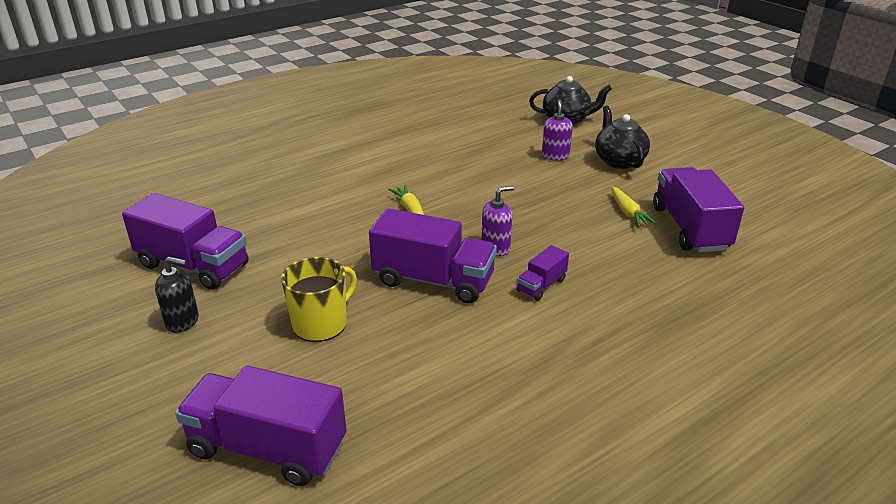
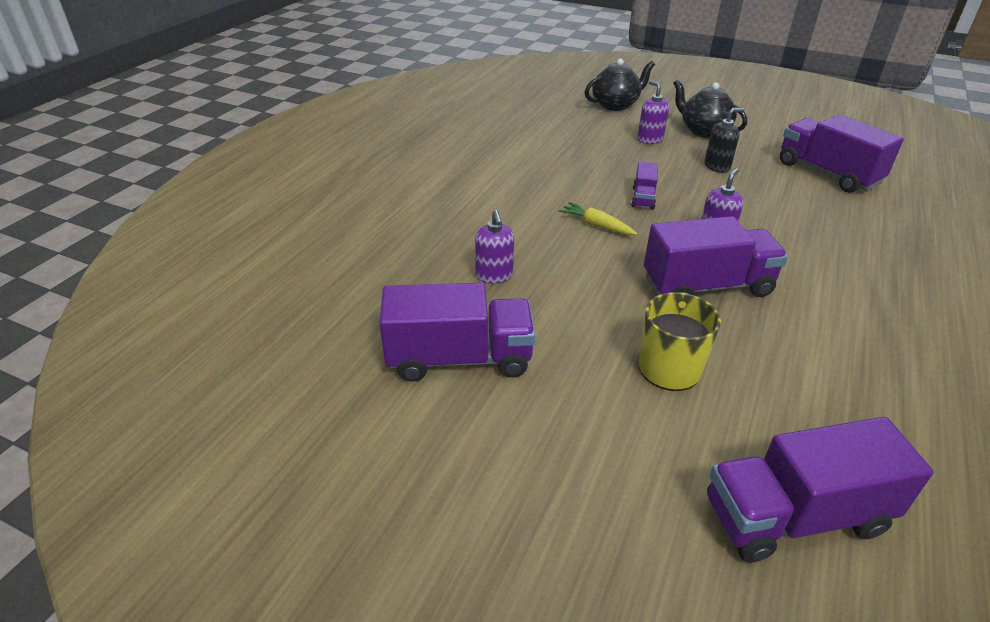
camera: 30 degrees left, 5 degrees up
black soap dispenser [155,257,199,333] -> black soap dispenser moved to [704,108,745,173]
purple truck [516,245,569,301] -> purple truck moved to [631,162,658,209]
yellow carrot [611,186,657,227] -> none
none -> purple soap dispenser [475,210,514,284]

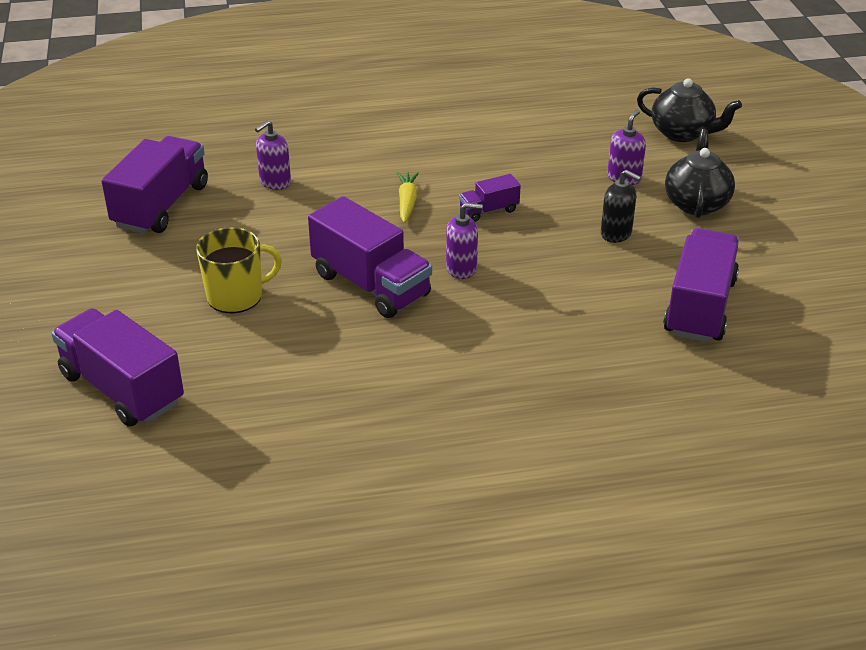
camera: 55 degrees right, 0 degrees up
purple truck [379,283,535,382] -> purple truck turned 120 degrees counterclockwise [101,136,208,234]

